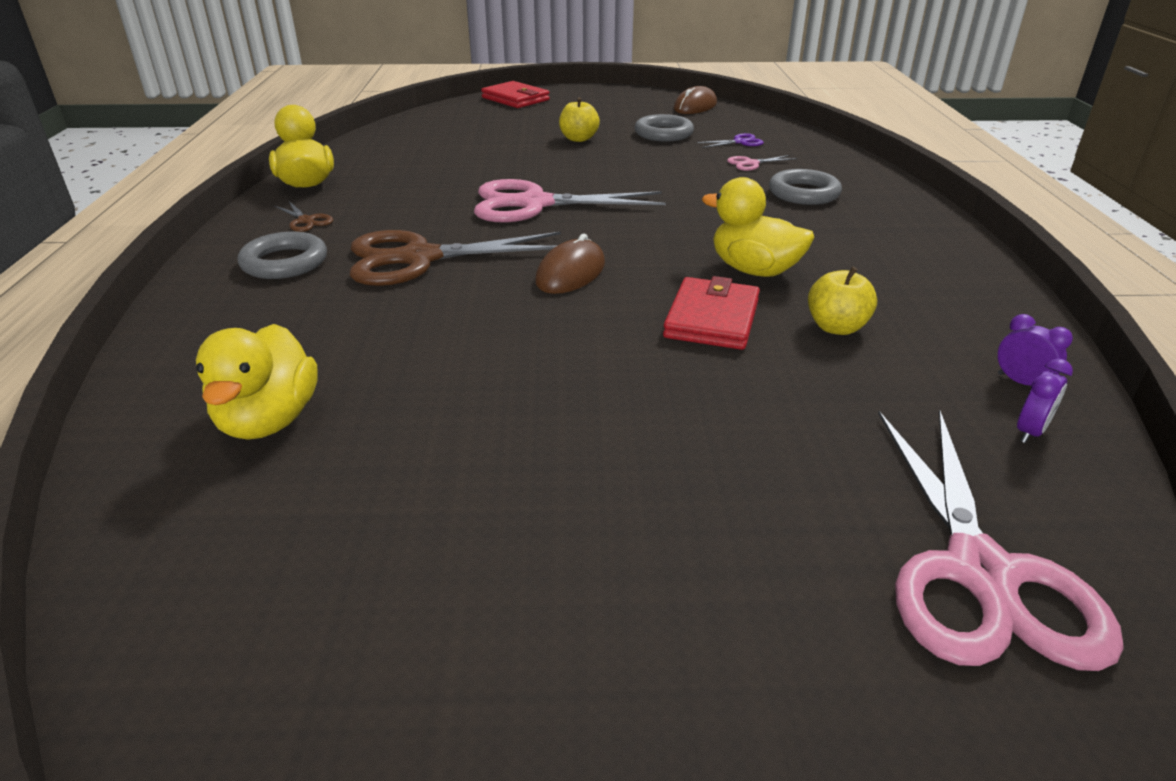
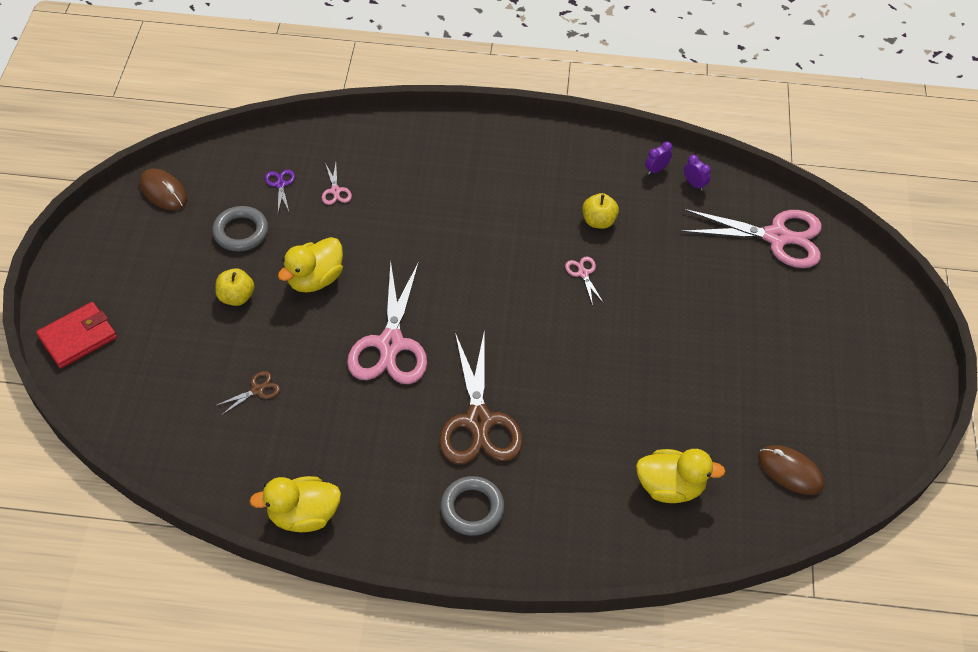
camera: 85 degrees left, 20 degrees up
brown scissors [274,201,333,232] -> brown scissors moved to [215,371,280,415]
brown mouse [535,234,605,294] -> brown mouse moved to [758,446,824,495]
red wallet [663,276,760,350] -> pink scissors [565,256,603,305]
yellow duck [702,177,814,277] -> yellow duck moved to [278,237,343,292]
grey ring [769,169,842,205] -> none

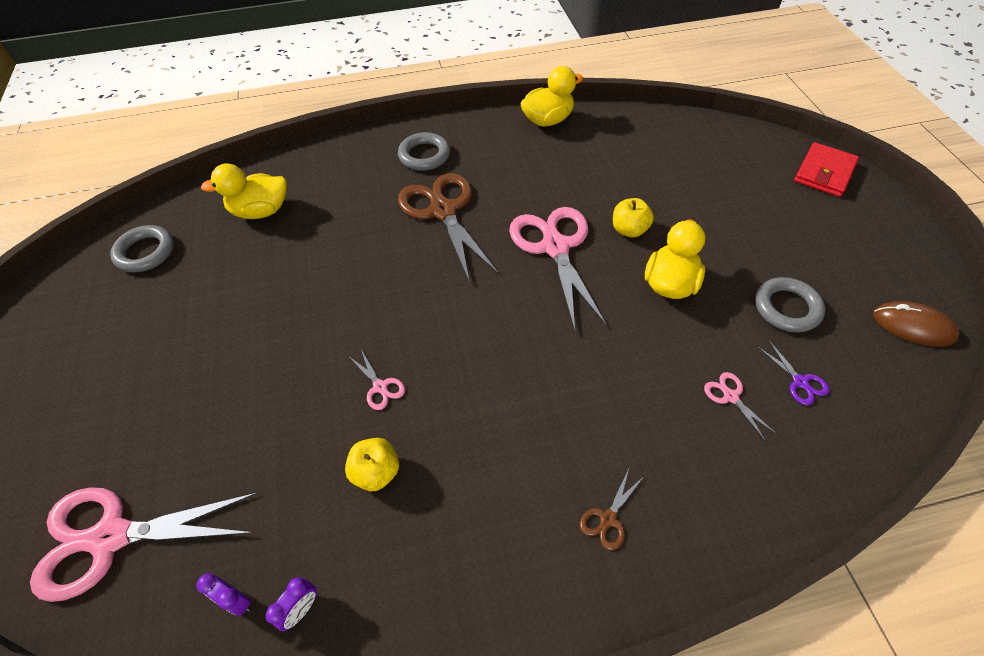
camera: 165 degrees right, 0 degrees up
yellow apple [215,268,254,306] -> yellow apple moved to [613,198,654,238]
brown scissors [215,371,280,415] -> brown scissors moved to [580,469,644,550]
brown mouse [758,446,824,495] -> grey ring [110,225,174,272]

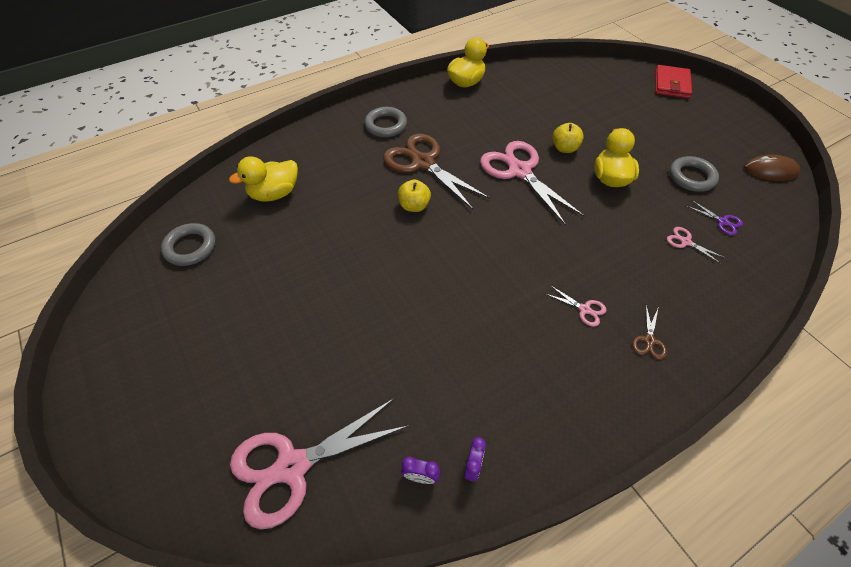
camera: 20 degrees left, 0 degrees up
yellow apple [345,438,399,491] -> yellow apple moved to [398,180,431,212]
pink scissors [348,350,405,410] -> pink scissors moved to [546,285,606,327]

